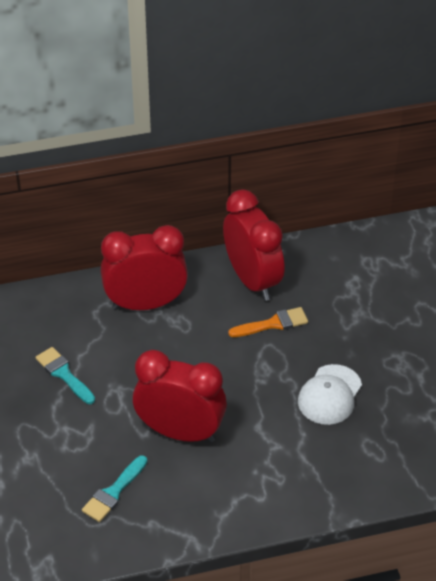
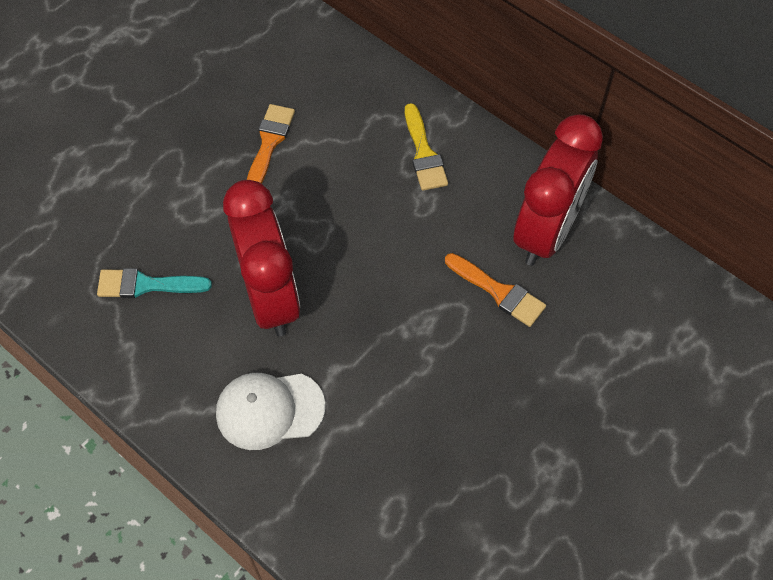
camera: 55 degrees right, 15 degrees up
turquoise brush [35,347,95,404] -> orange brush [247,104,295,184]
red clock [101,225,188,310] -> yellow brush [405,103,448,191]
white cap [298,364,362,425] -> white cap moved to [216,373,325,450]

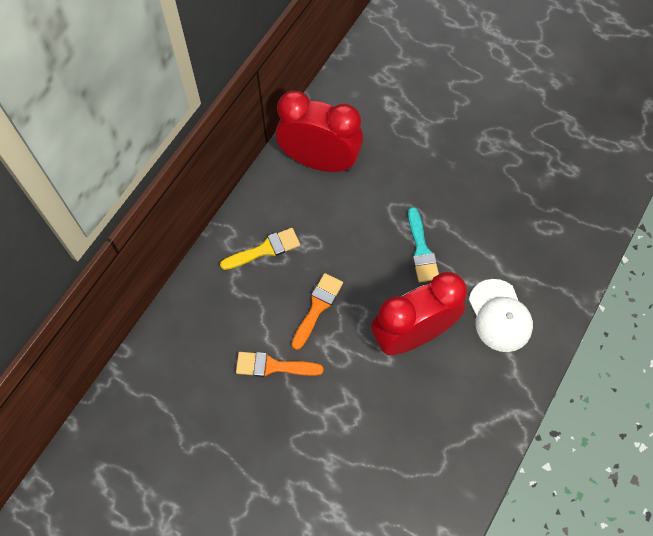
camera: 100 degrees left, 5 degrees up
turquoise brush [97,268,212,298] -> turquoise brush moved to [408,207,439,282]
orange brush [445,253,546,327] -> orange brush moved to [292,273,343,350]

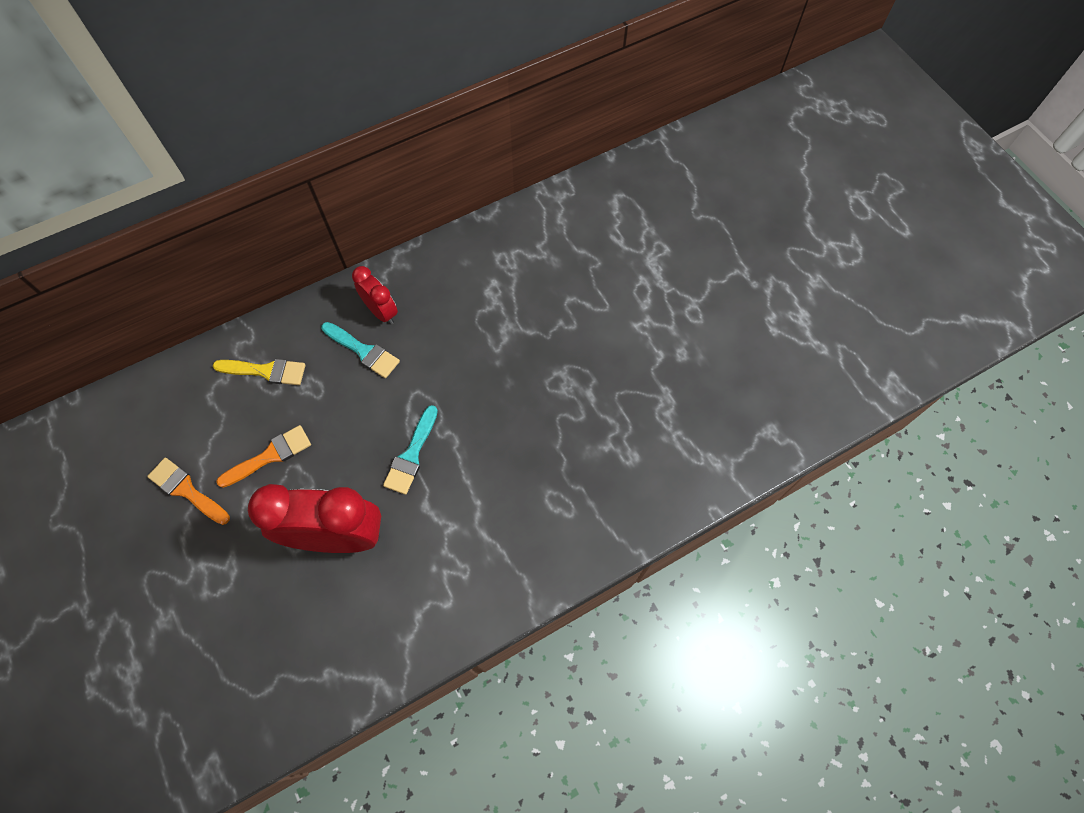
camera: 30 degrees right, 0 degrees up
red clock [276,91,363,172] -> red clock [352,266,398,324], size x0.52
white cap [469,279,533,352] -> none
none -> turquoise brush [321,322,400,378]

